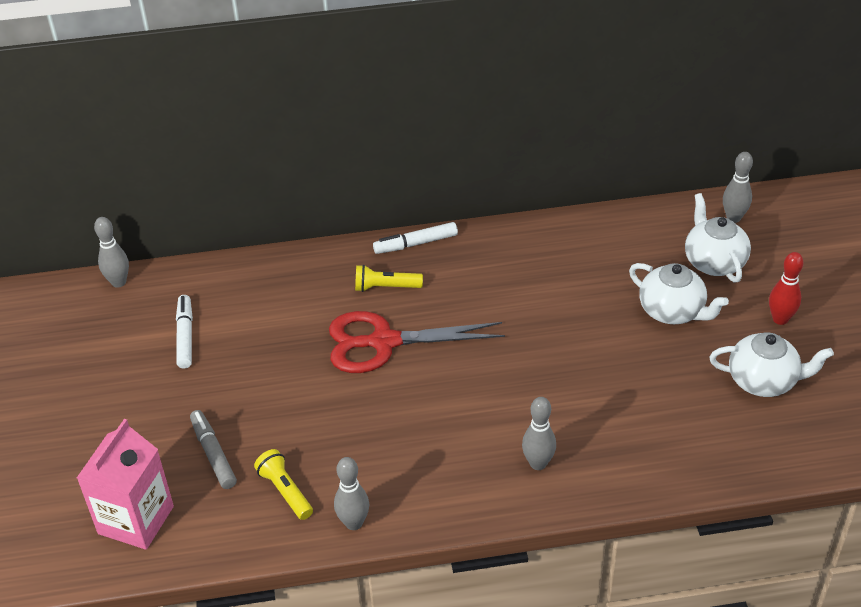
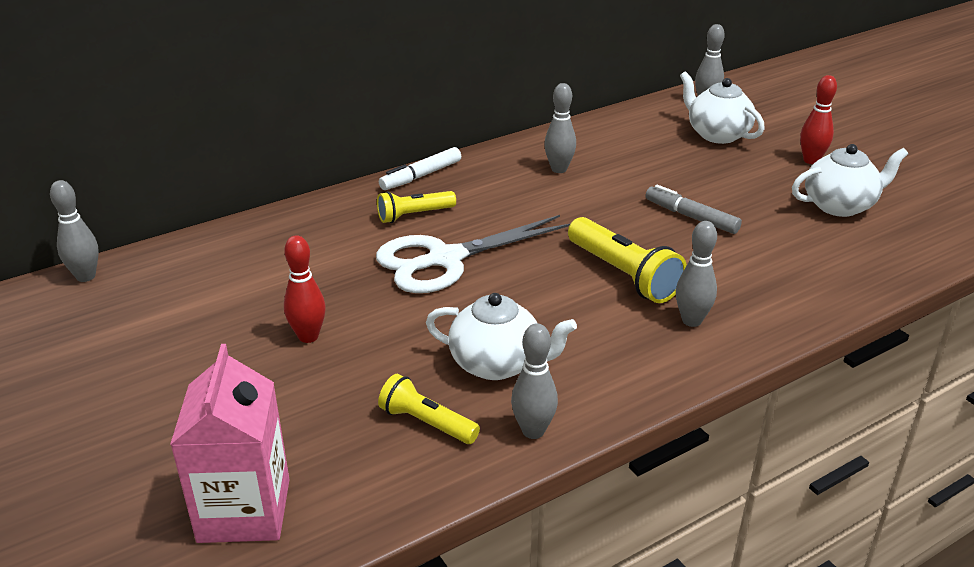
camera: 25 degrees left, 10 degrees down
white marker [176,295,193,369] -> none
grey marker [190,410,237,489] -> grey marker moved to [646,185,742,234]
red scissors [329,311,505,373] -> white scissors [376,215,570,293]
white teapot [629,263,729,324] -> white teapot moved to [426,293,577,380]
none -> red bowling pin [284,235,326,343]
none -> grey bowling pin [544,83,576,173]
none -> yellow flashlight [568,217,687,303]

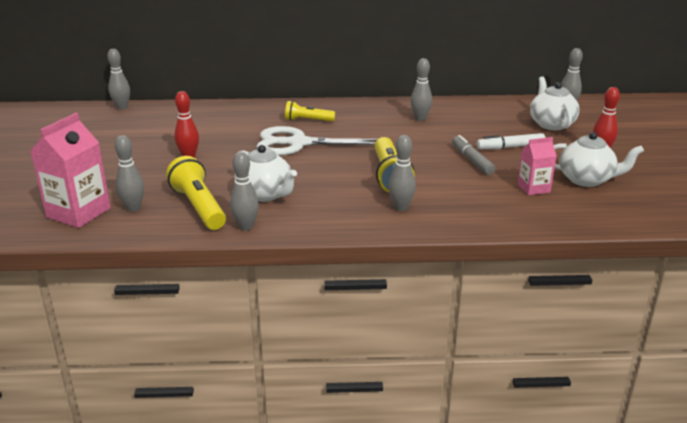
camera: 30 degrees right, 5 degrees down
yellow flashlight [378,374,480,444] -> yellow flashlight [166,156,226,230], size x1.59
white marker [379,147,461,190] -> white marker moved to [477,133,545,149]
none -> grey bowling pin [115,135,144,211]
none -> pink carton [518,137,557,195]

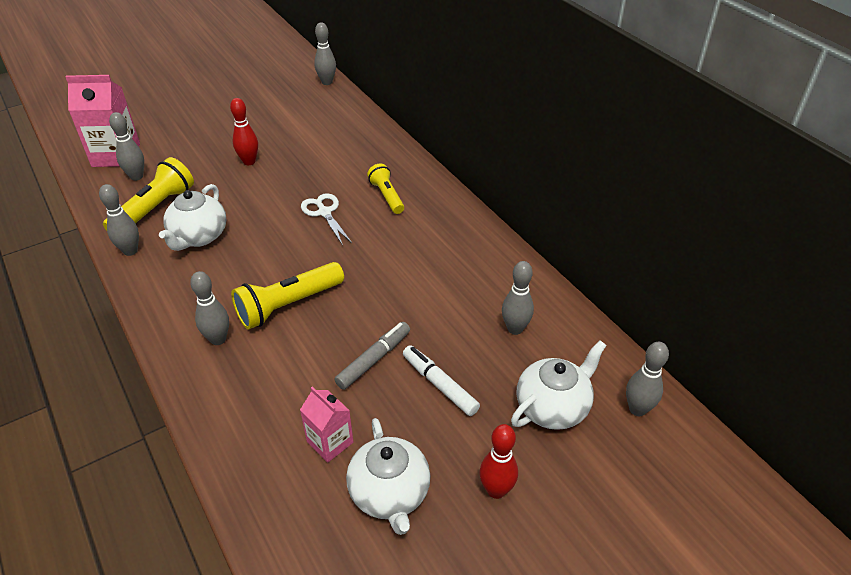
camera: 60 degrees right, 15 degrees up
white scissors [256,126,378,156] -> white scissors [301,193,352,245], size x0.55
grey bowling pin [411,58,432,121] -> grey bowling pin moved to [502,261,534,335]

